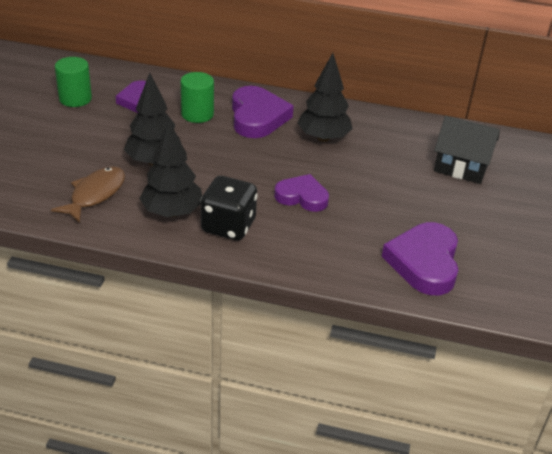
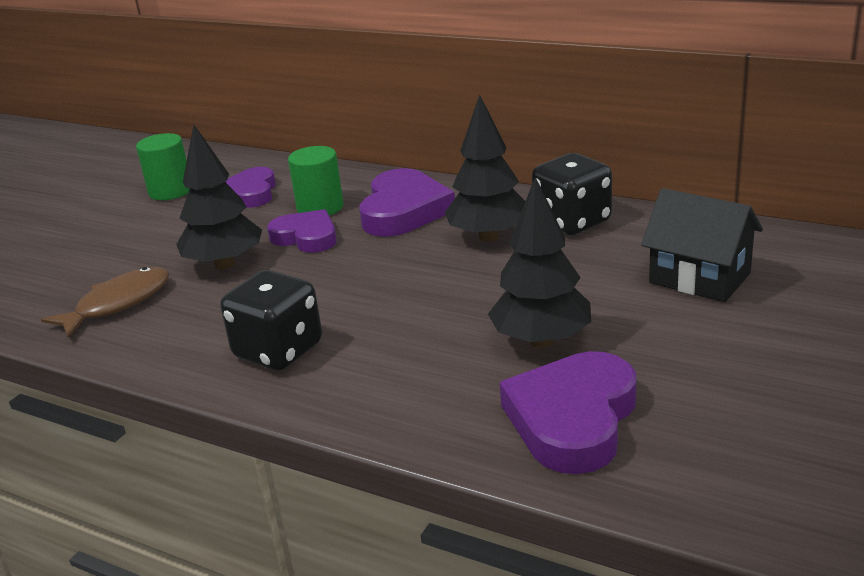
camera: 20 degrees right, 10 degrees down
black tree [139,121,202,217] -> black tree moved to [488,177,591,348]
purple heart [274,174,329,212] -> purple heart moved to [267,209,337,253]
none -> black dice [532,153,612,235]

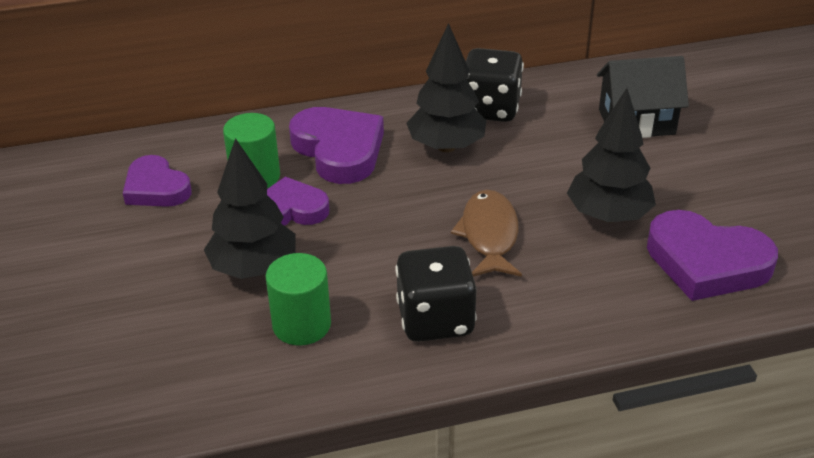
camera: 45 degrees left, 10 degrees up
brown fish [41,267,170,338] -> brown fish moved to [451,190,522,277]
green cylinder [136,133,190,200] -> green cylinder moved to [266,253,331,346]
purple heart [500,351,636,474] -> purple heart turned 45 degrees counterclockwise [647,210,778,301]

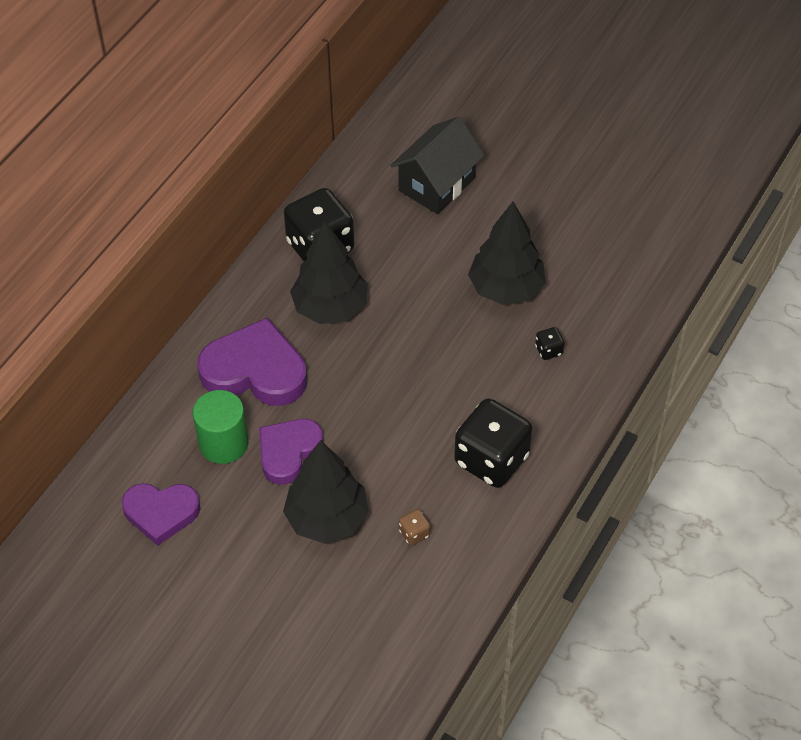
camera: 45 degrees left, 15 degrees up
green cylinder [266,253,331,346] -> brown dice [399,509,430,546]
brown fish [451,190,522,277] -> none
purple heart [647,210,778,301] -> none
none -> black dice [535,327,564,360]

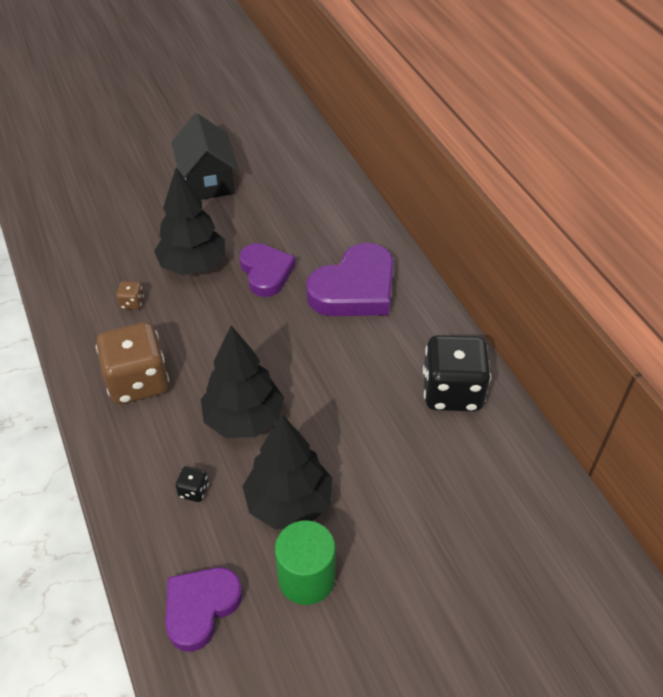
camera: 125 degrees right, 5 degrees down
purple heart [122,483,200,546] -> purple heart moved to [165,567,243,652]
green cylinder [193,390,249,464] -> green cylinder moved to [275,520,336,605]
black tree [290,221,368,324] -> black tree moved to [201,325,284,438]
black house [390,117,485,214] -> black house moved to [171,113,239,200]
black dice [454,399,532,488] -> brown dice [96,322,169,404]

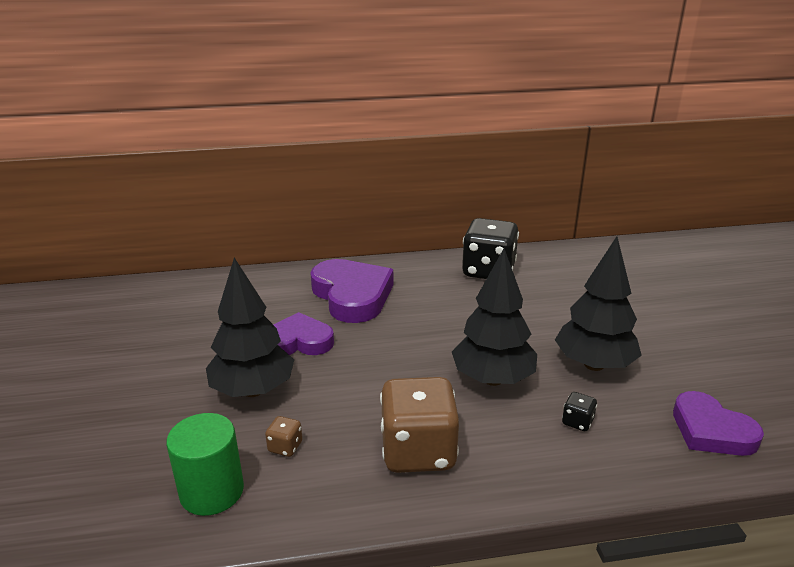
camera: 75 degrees left, 20 degrees down
black house [171,113,239,200] -> none
green cylinder [275,520,336,605] -> green cylinder moved to [166,413,244,516]

